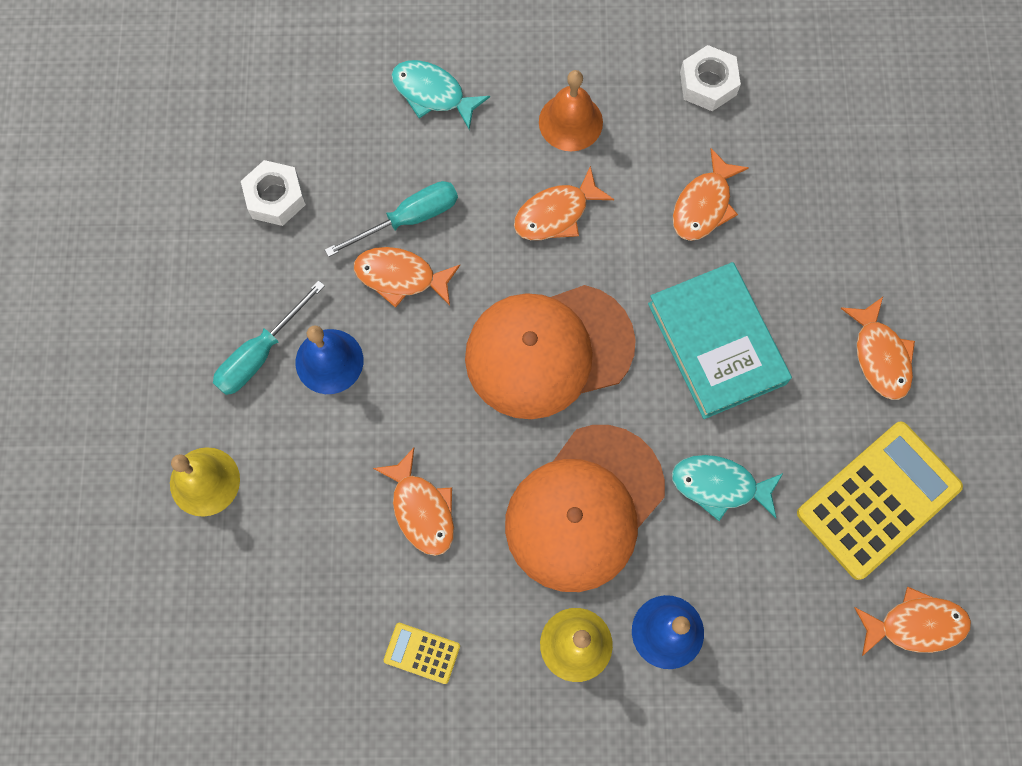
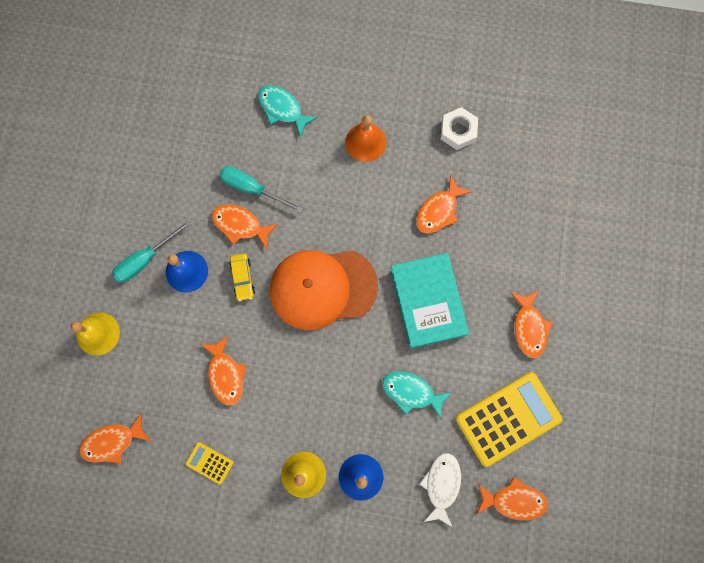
camera: 10 degrees right, 5 degrees up
white nut [241,160,306,226] -> none
turquoise screwdriver [325,181,458,257] -> turquoise screwdriver turned 135 degrees counterclockwise [219,166,303,213]
orange cap [505,425,665,592] -> none
orange fish [514,166,614,240] -> orange fish moved to [79,413,151,463]
none -> yellow car [229,253,255,301]
none -> white fish [419,453,461,527]

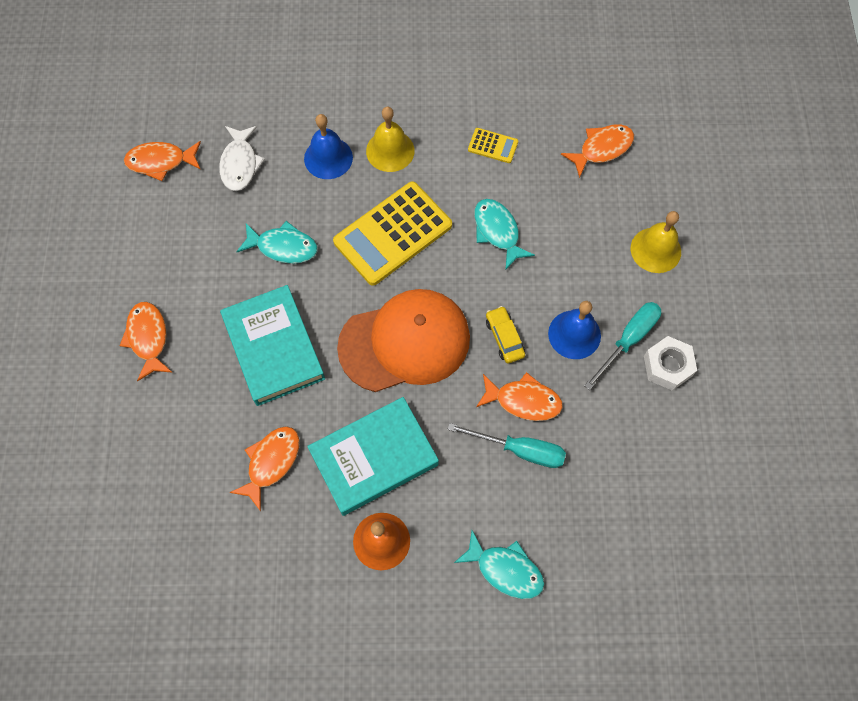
camera: 170 degrees right, 10 degrees down
orange fish [201,336,246,405] -> turquoise fish [474,199,535,270]
white nut [441,107,478,150] -> white nut moved to [644,336,697,391]
yellow calculator [456,372,562,467] -> yellow calculator moved to [333,181,452,286]
none -> turquoise book [307,397,439,516]

